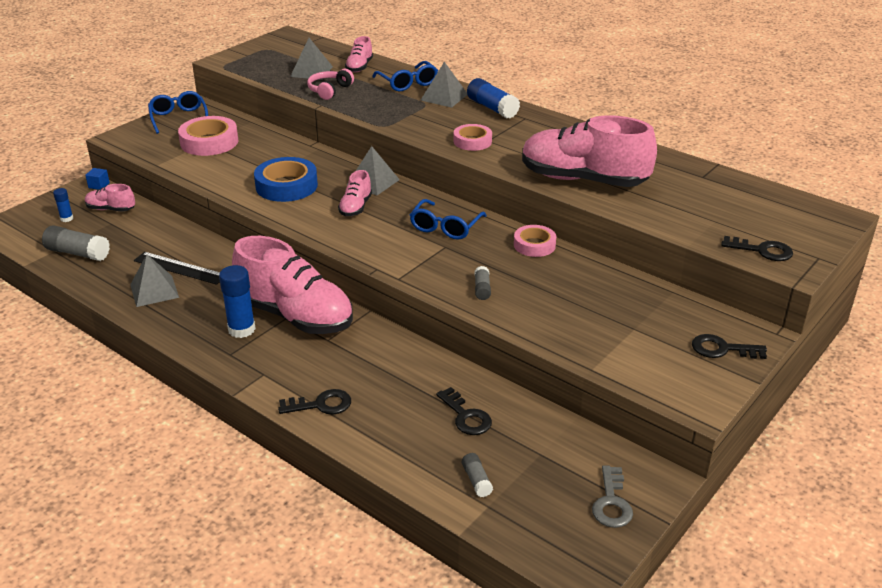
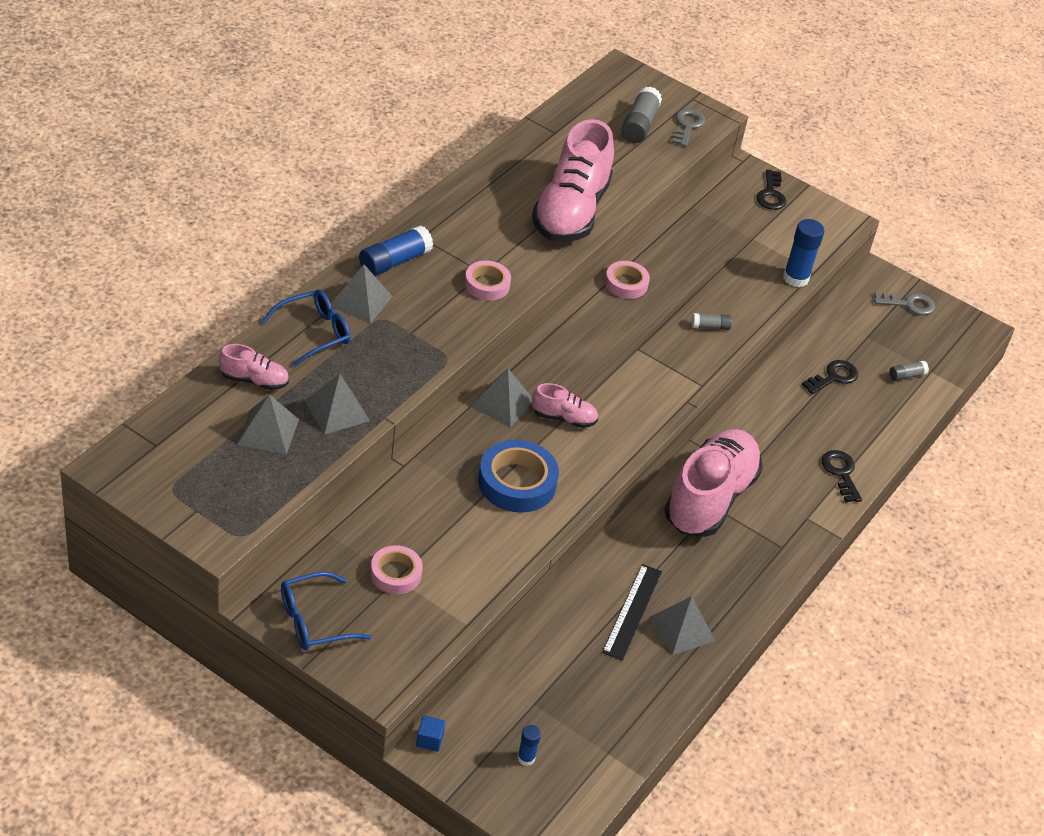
camera: 100 degrees left, 10 degrees up
grey glue stick [42,225,110,261] -> grey glue stick moved to [621,86,662,143]
pink shoe [85,184,135,212] -> none
pink tape [178,116,238,156] -> pink tape [370,545,423,594], size x0.62
blue glue stick [219,265,256,338] -> blue glue stick moved to [783,219,824,287]
pink headphones [307,69,354,100] -> grey pyramid [305,374,370,434]
blue glasses [410,199,487,240] -> none
black key [721,236,793,261] -> grey key [672,108,705,147]

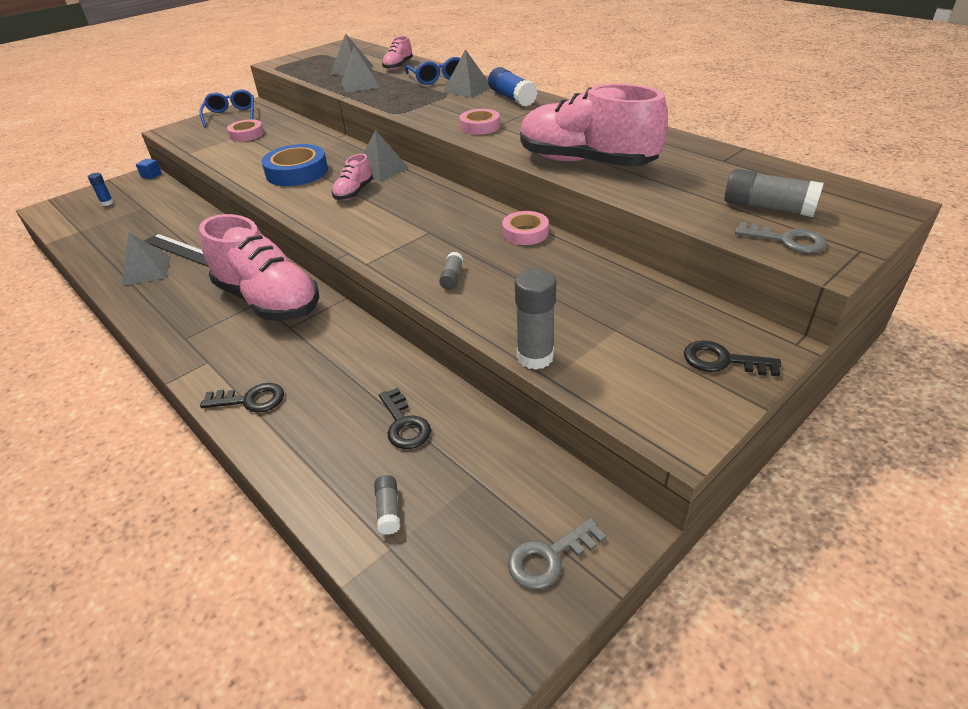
camera: 110 degrees right, 5 degrees down
blue glue stick [783,219,824,287] -> grey glue stick [515,269,556,370]
grey key [874,292,935,315] -> grey key turned 45 degrees clockwise [508,518,606,589]

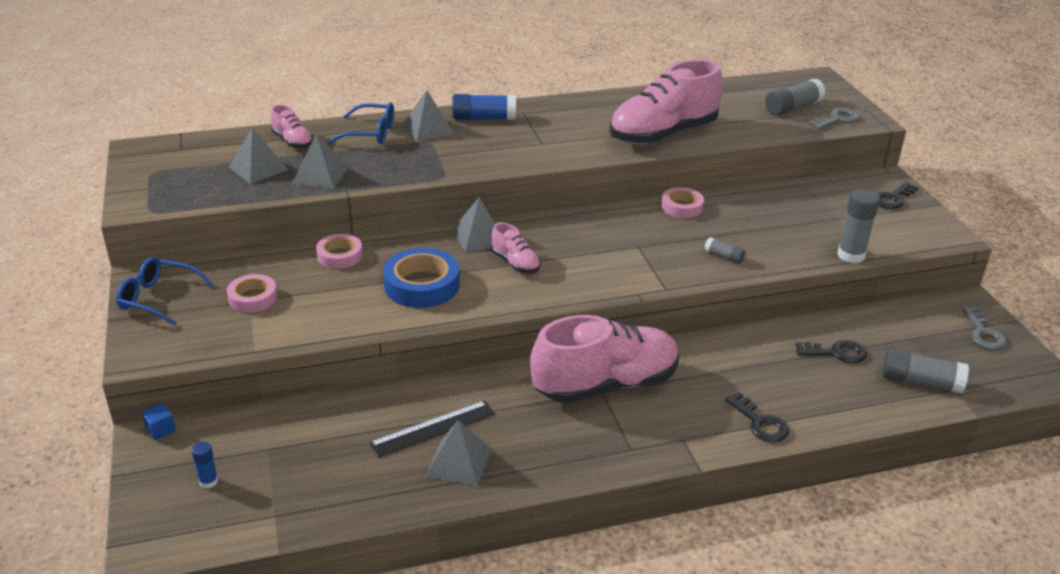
camera: 65 degrees left, 5 degrees down
black key [200,383,284,413] -> black key turned 120 degrees clockwise [725,392,789,442]
grey glue stick [374,475,400,535] -> grey glue stick [882,348,969,393], size x1.84
pink tape [459,109,500,135] -> pink tape moved to [316,234,363,269]

